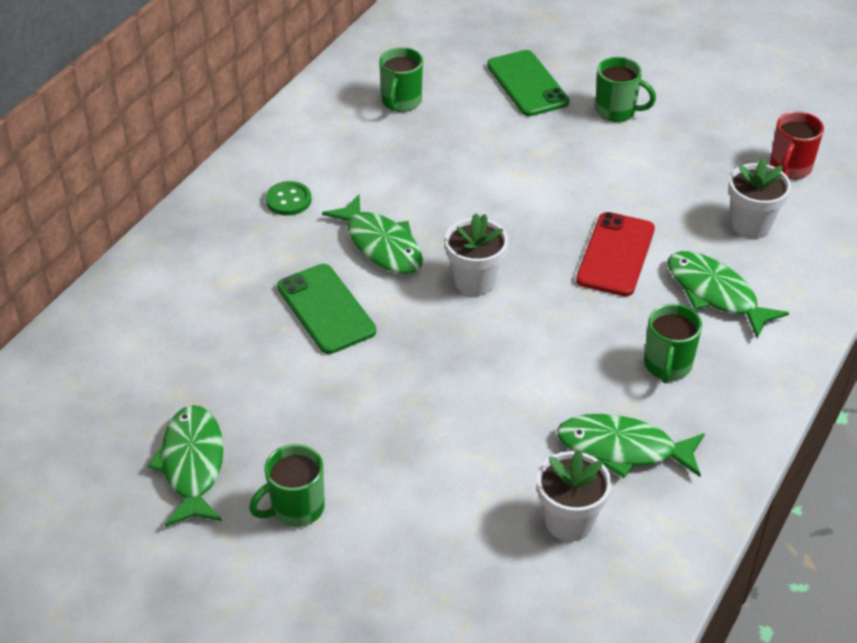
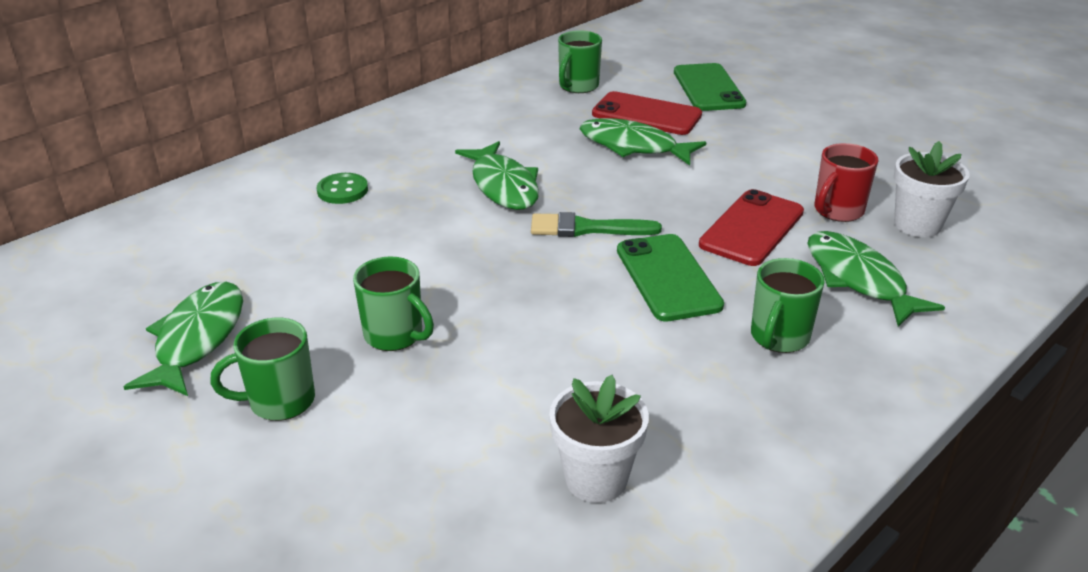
camera: 15 degrees right, 10 degrees down
green button [266,181,311,216] -> green button moved to [317,173,368,204]
green phone [277,264,376,354] -> green phone moved to [617,234,724,322]
white flower pot [445,213,508,296] -> green brush [531,212,662,237]
green fish [557,414,705,478] -> green fish moved to [579,118,706,165]
green mug [595,57,656,122] -> green mug moved to [353,256,434,351]
red mug [770,111,824,179] -> red mug moved to [815,143,879,222]
none -> red phone [592,91,702,135]

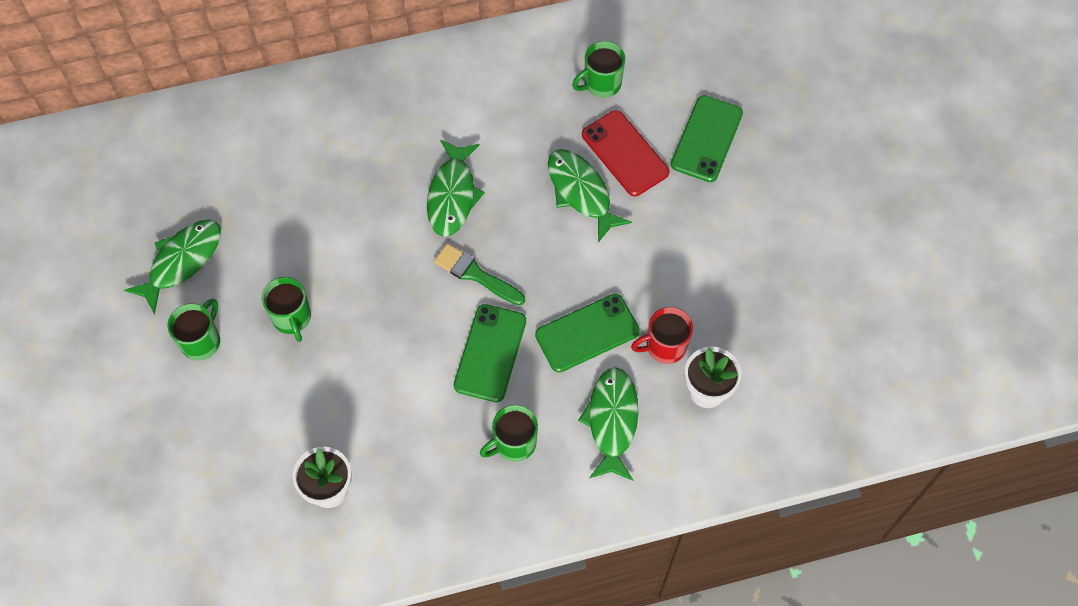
camera: 30 degrees right, 30 degrees up
green mug [210,318,315,421] -> green mug turned 105 degrees clockwise [168,299,220,361]
green button [317,173,368,204] -> none
red phone [699,189,804,266] -> green phone [535,294,640,373]

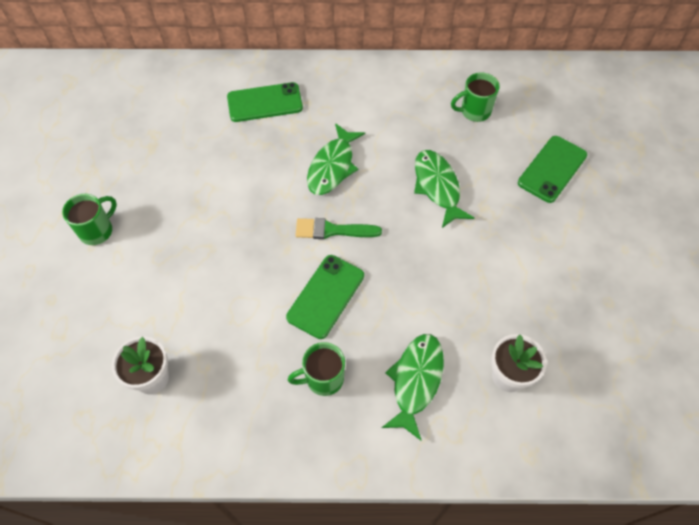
camera: 15 degrees right, 5 degrees down
green fish [124,220,221,314] -> none
green mug [262,277,311,342] -> none
green brush [434,243,525,306] -> green brush turned 45 degrees counterclockwise [296,218,382,239]
green phone [535,294,640,373] -> green phone moved to [227,82,303,122]
red phone [582,110,669,196] -> none
red mug [631,307,693,364] -> none

